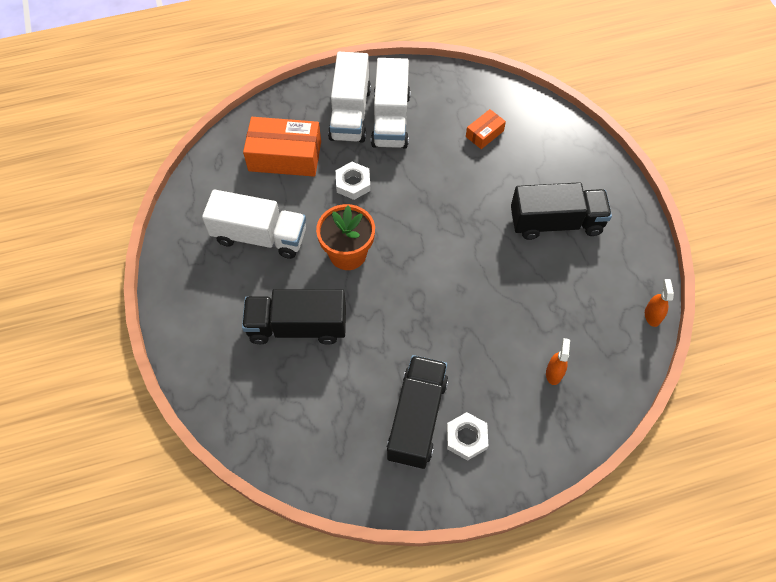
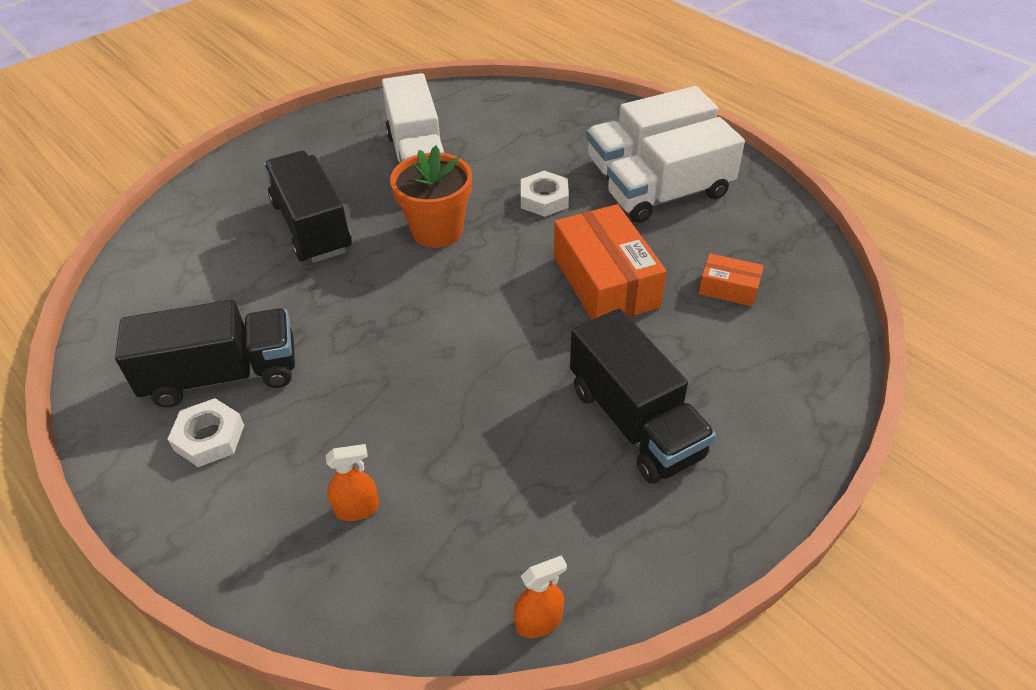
camera: 65 degrees right, 15 degrees down
orange box [243,117,321,177] -> orange box moved to [554,204,667,320]

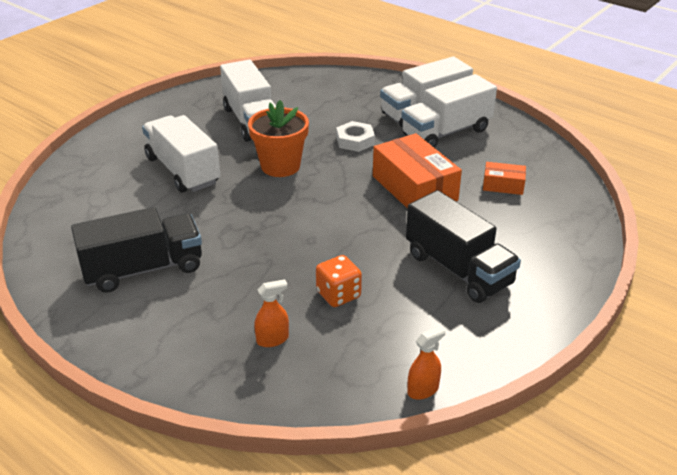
camera: 10 degrees left, 10 degrees down
white nut [168,398,244,467] -> none
black truck [264,151,352,263] -> white truck [142,115,221,193]
none -> orange dice [316,255,362,307]

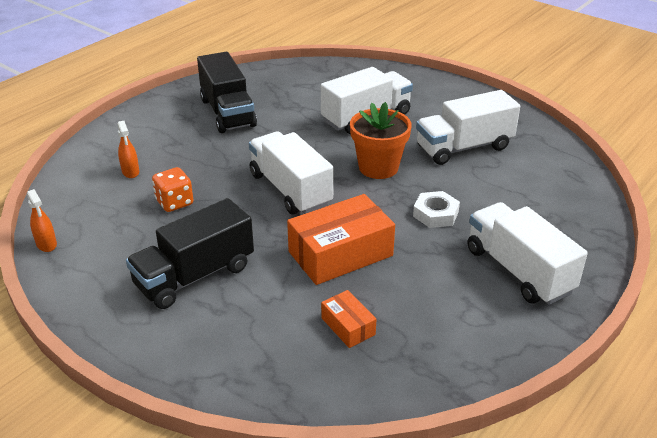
camera: 90 degrees right, 0 degrees up
white truck [401,74,497,148] -> white truck moved to [249,131,334,215]
orange box [483,162,526,195] -> orange box turned 45 degrees counterclockwise [321,290,376,348]

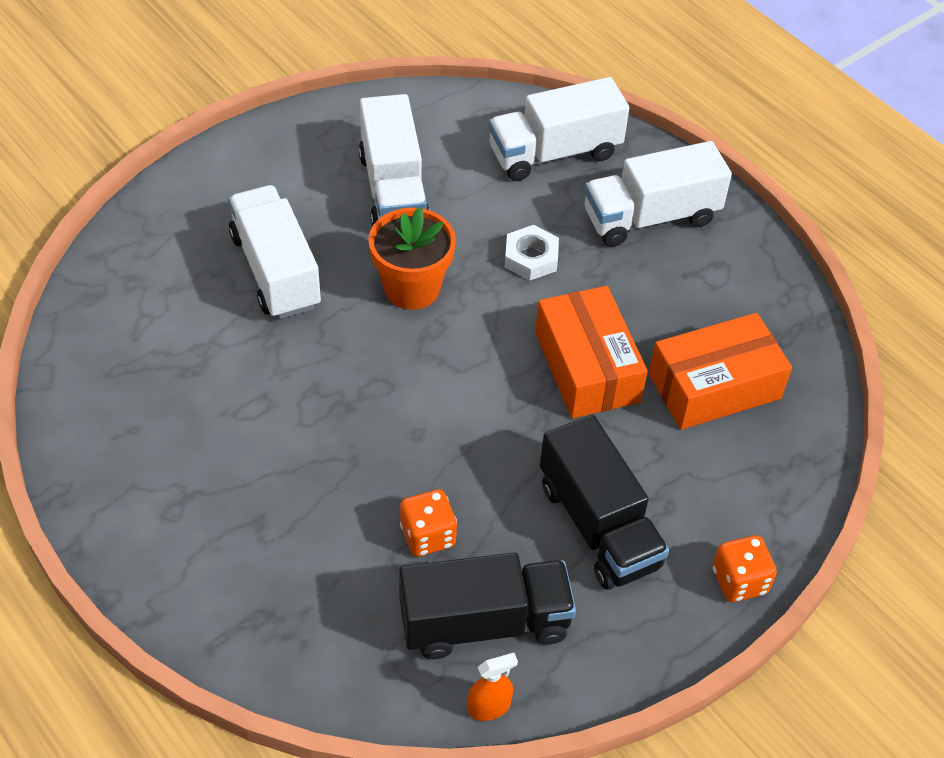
camera: 80 degrees left, 15 degrees up
orange spray bottle [118,121,139,178] -> none
black truck [197,52,257,133] -> black truck moved to [399,552,576,659]
white truck [249,131,334,215] -> white truck moved to [488,77,629,181]
orange box [321,290,376,348] -> orange box [649,313,792,430], size x1.99
none -> orange dice [712,535,777,602]

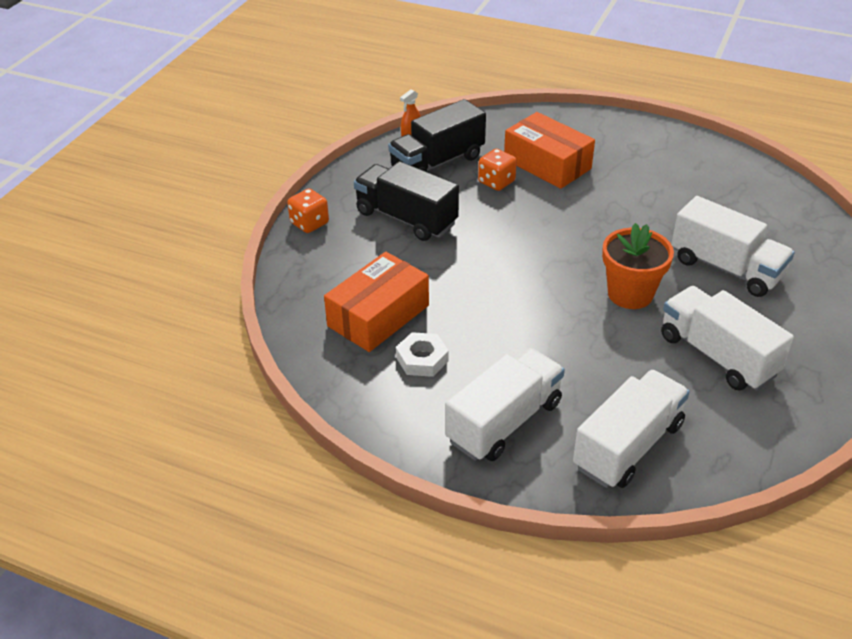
camera: 155 degrees right, 10 degrees down
white nut [505,225,559,280] -> white nut moved to [396,332,449,377]
orange box [535,286,648,418] -> orange box moved to [504,112,595,189]

